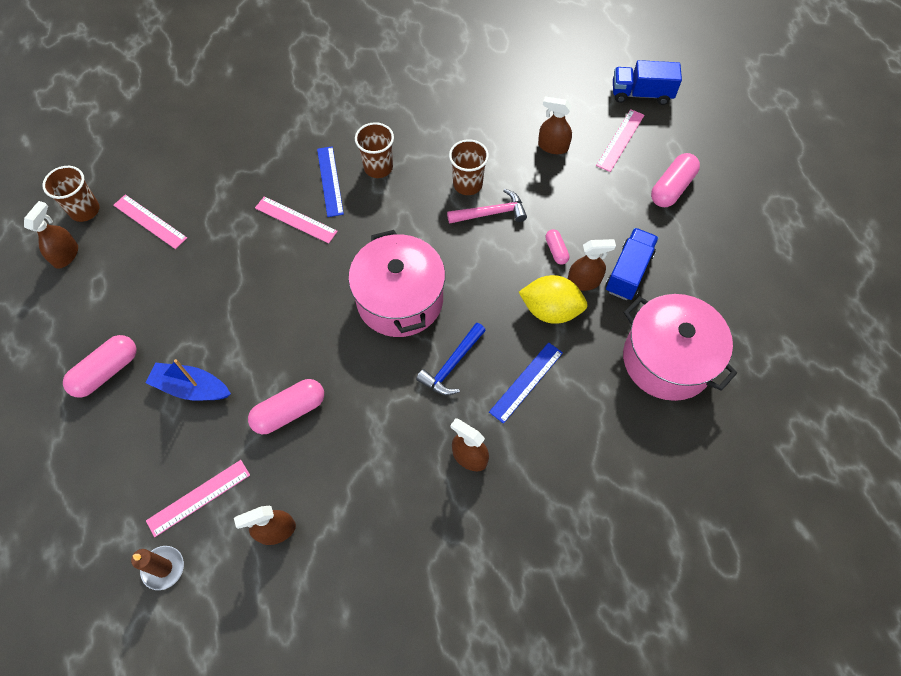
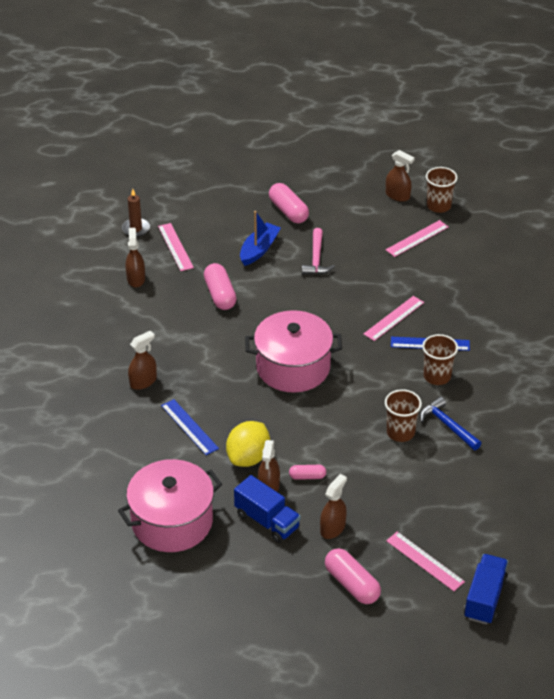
camera: 105 degrees right, 20 degrees down
blue hammer [416,323,486,395] -> blue hammer moved to [420,396,482,450]
pink hammer [447,189,527,224] -> pink hammer moved to [302,228,335,275]
brown spray bottle [538,96,572,154] -> brown spray bottle moved to [320,474,347,539]

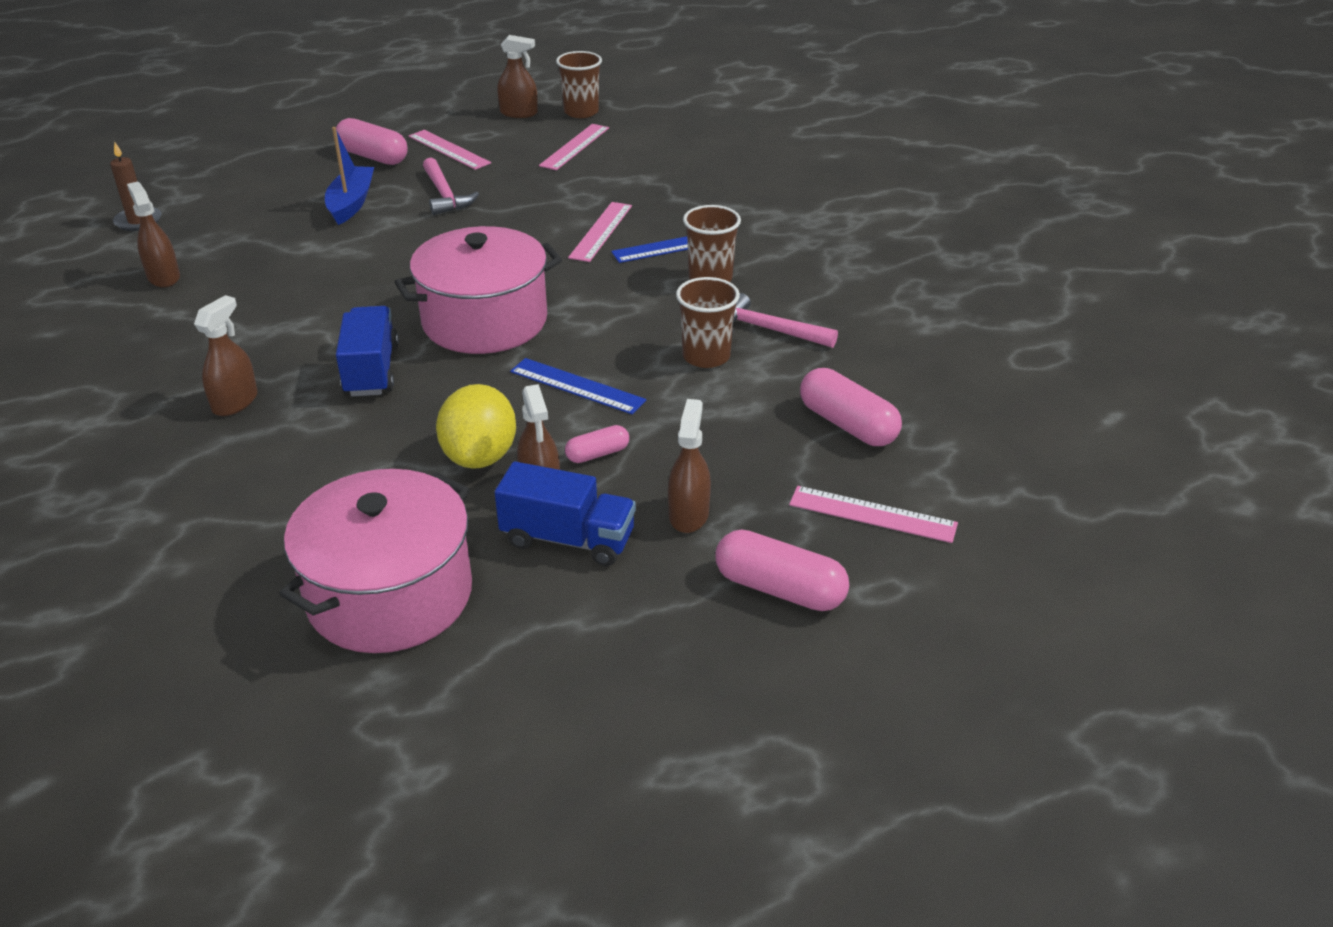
camera: 25 degrees left, 5 degrees down
pink ruler [158,223,194,271] -> pink ruler moved to [409,130,491,170]
blue ruler [161,399,219,455] -> blue ruler moved to [510,358,646,414]
pink capsule [204,263,237,310] -> pink capsule moved to [800,368,902,446]
blue hammer [420,396,482,450] -> pink hammer [732,293,838,348]
blue truck [464,554,508,625] -> blue truck moved to [336,306,399,396]

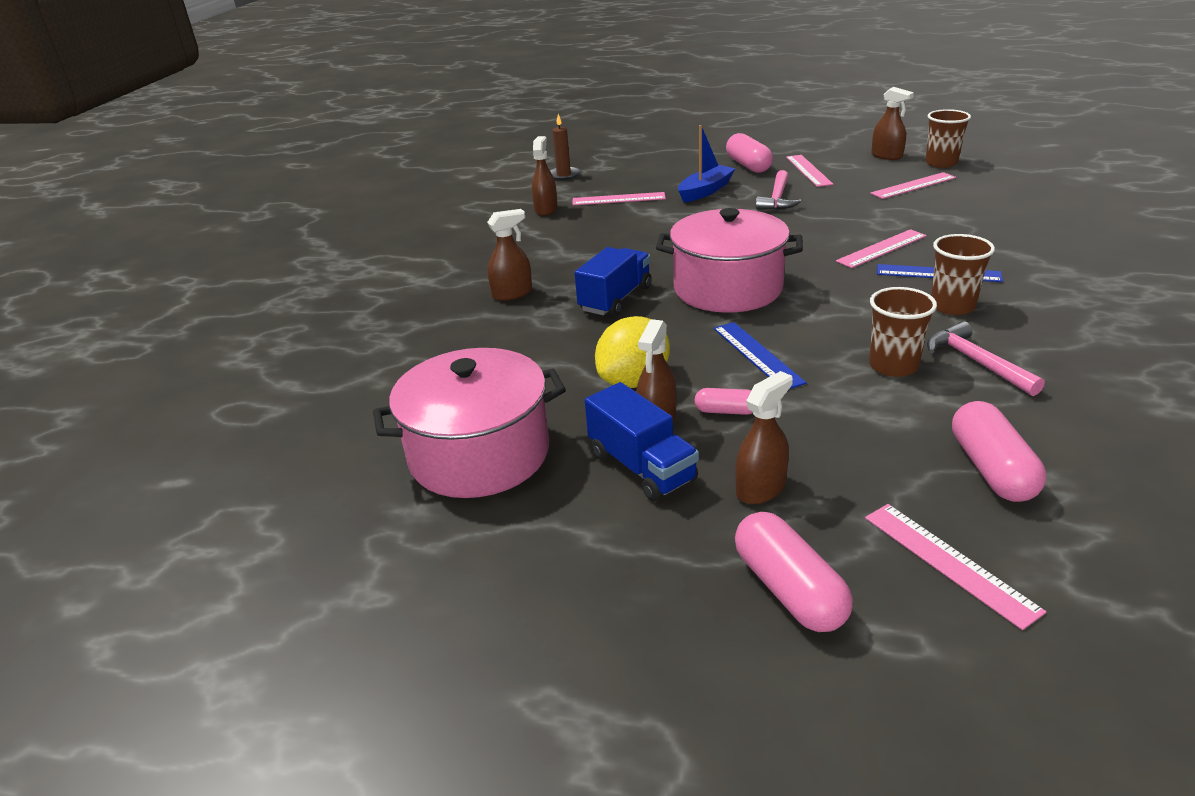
camera: 40 degrees right, 5 degrees down
none -> pink ruler [572,192,666,205]

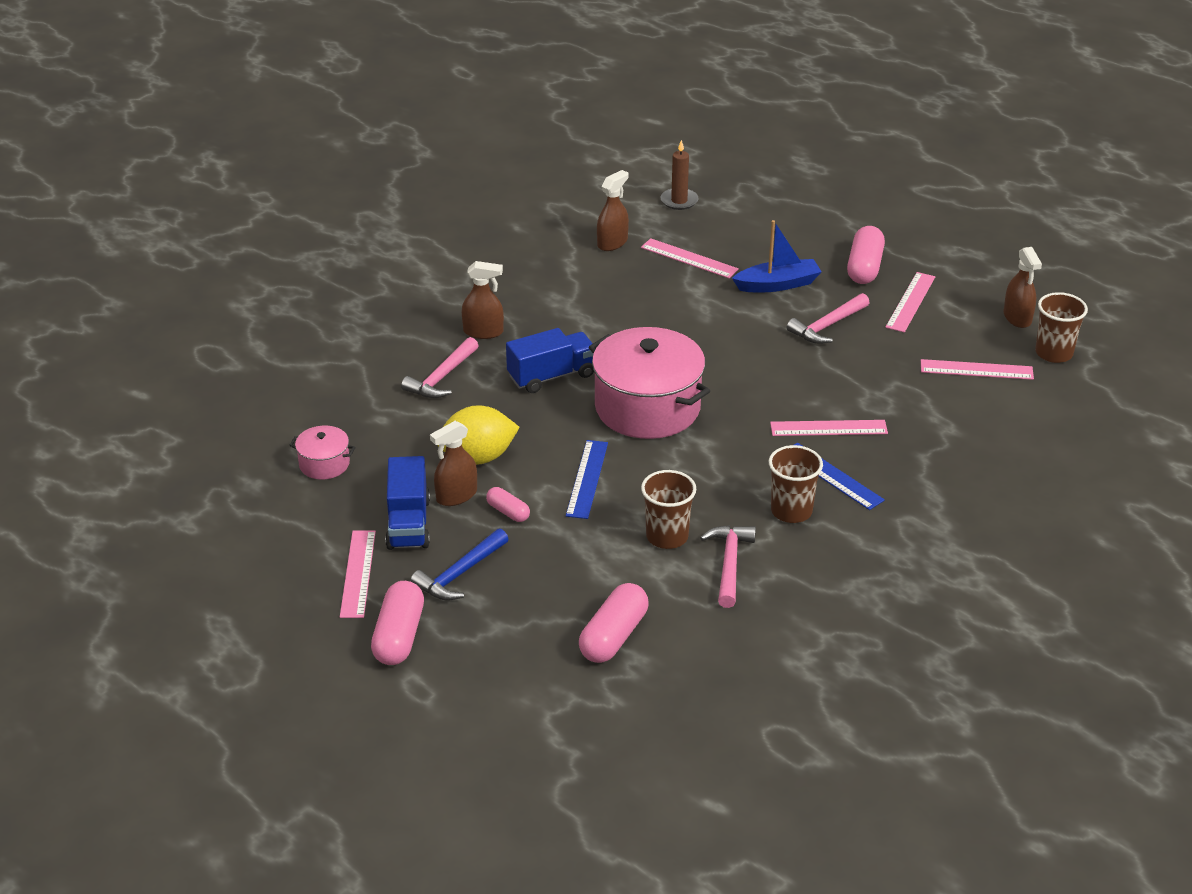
camera: 30 degrees right, 5 degrees up
pink pot [373,348,566,498] -> pink pot [290,426,356,480], size x0.46
brown spray bottle [735,371,793,504] -> blue hammer [410,529,509,601]
pink ruler [865,504,1046,630] -> pink ruler moved to [340,530,376,618]
none -> pink hammer [401,337,479,398]

